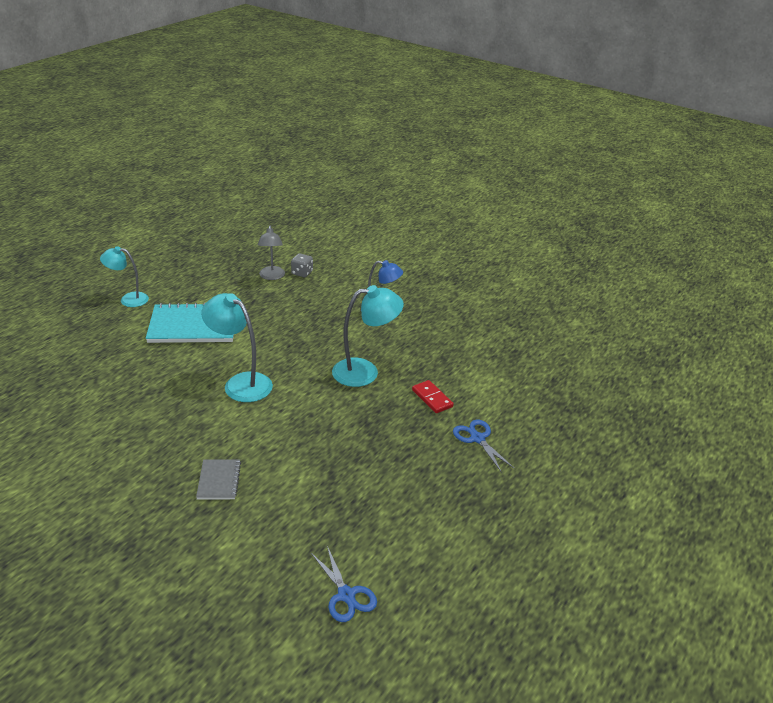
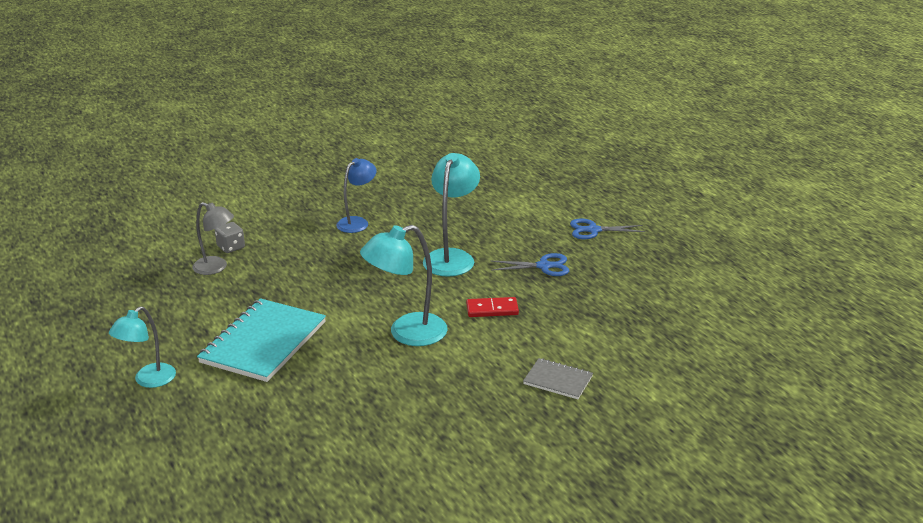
camera: 60 degrees left, 5 degrees down
blue scissors [311,546,377,622] -> blue scissors moved to [491,253,569,276]
red domino [412,380,454,413] -> red domino moved to [466,297,519,317]

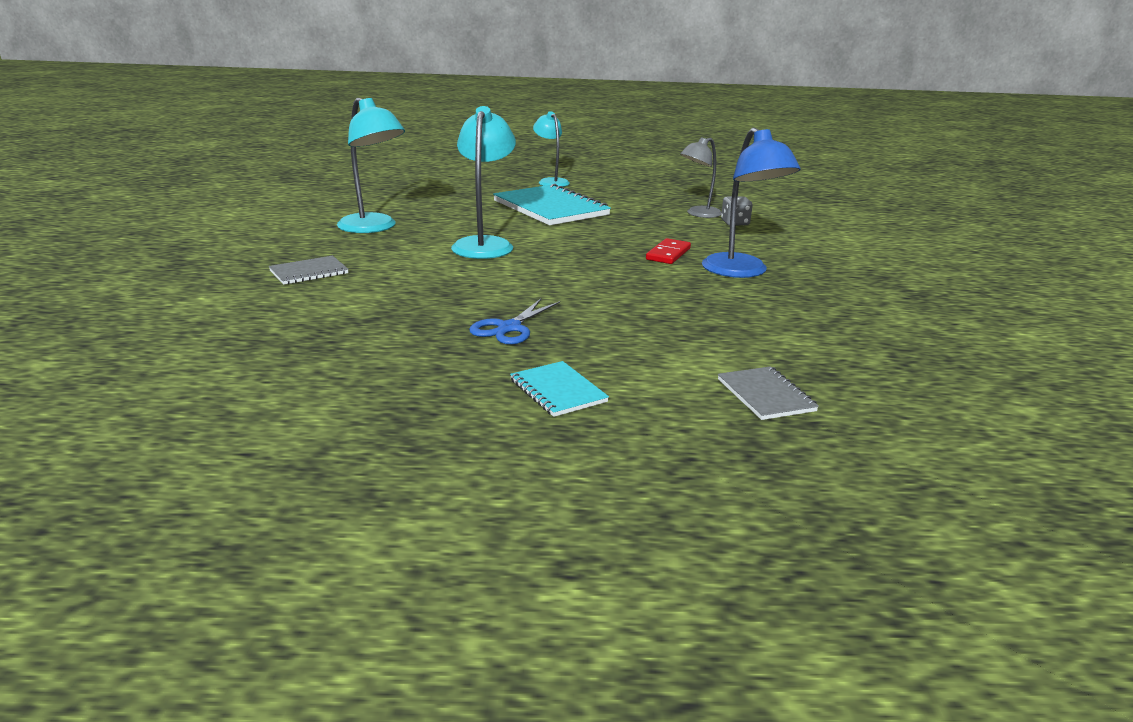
camera: 120 degrees right, 5 degrees down
blue lamp [336,158,377,233] -> blue lamp [702,127,801,278], size x1.52
turquoise lamp [423,153,480,277] -> turquoise lamp moved to [337,98,405,233]
red domino [466,297,519,317] -> red domino moved to [646,238,691,264]
blue scissors [570,219,645,239] -> turquoise notebook [510,361,609,417]
none -> grey notebook [718,366,819,420]

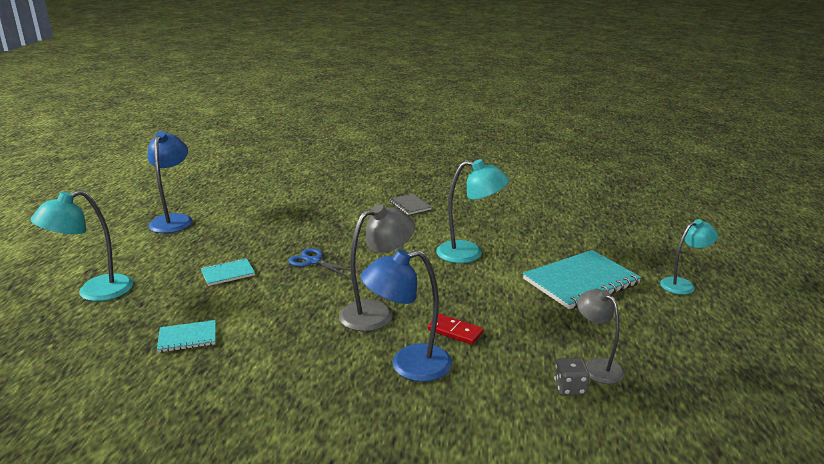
camera: 95 degrees right, 0 degrees up
turquoise lamp [337,98,405,233] -> turquoise lamp moved to [30,190,133,301]
grey notebook [718,366,819,420] -> turquoise notebook [157,320,216,352]
none -> blue lamp [147,131,192,233]
none -> grey lamp [339,204,415,331]

